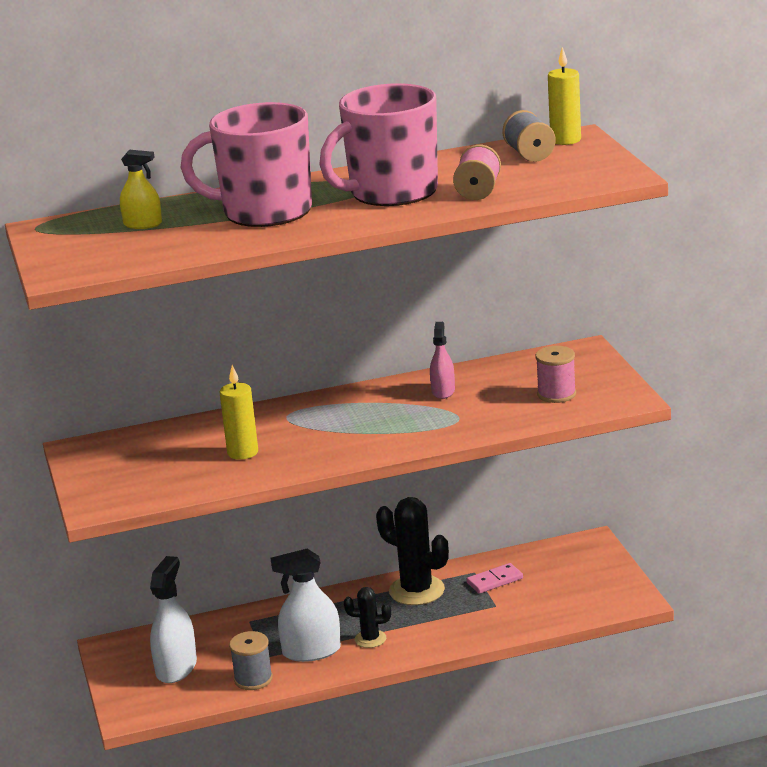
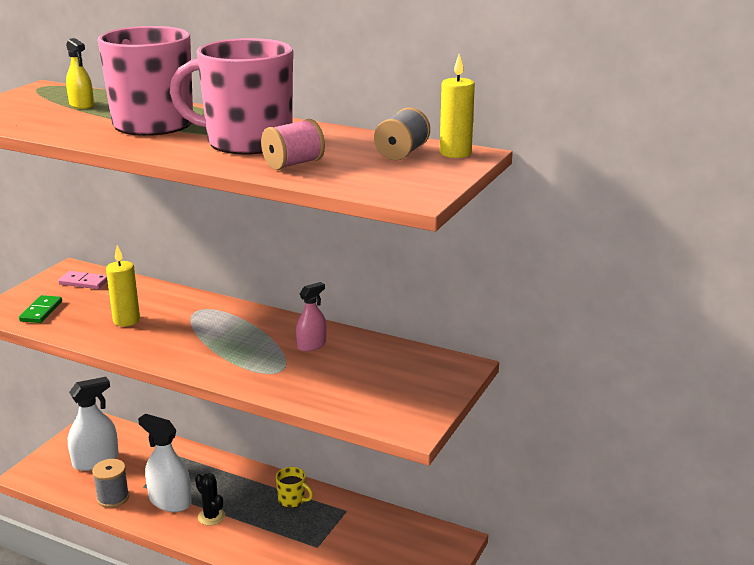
camera: 40 degrees right, 0 degrees up
black cactus [376,497,449,605] -> yellow mug [276,467,313,508]
pink domino [466,563,523,594] -> pink domino moved to [58,271,108,289]
pink spool [536,346,576,403] -> none
none -> green domino [19,295,62,323]

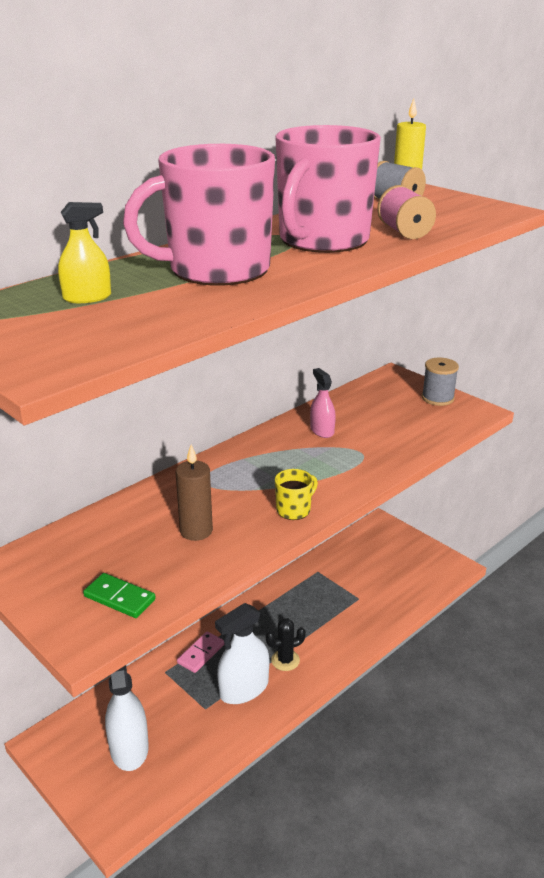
camera: 70 degrees left, 5 degrees up
pink domino [58,271,108,289] -> pink domino moved to [177,631,224,673]
grey spool [92,459,129,508] -> grey spool moved to [422,358,459,406]
yellow candle [106,245,140,326] -> brown candle [176,444,213,541]
yellow mug [276,467,313,508] -> yellow mug moved to [275,469,318,520]

